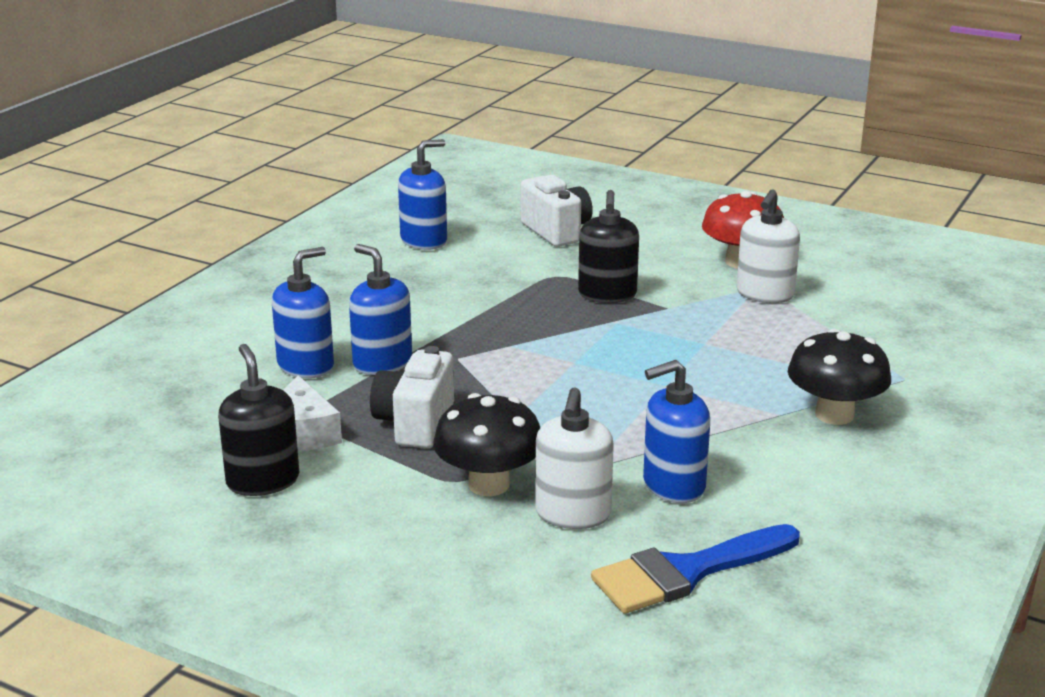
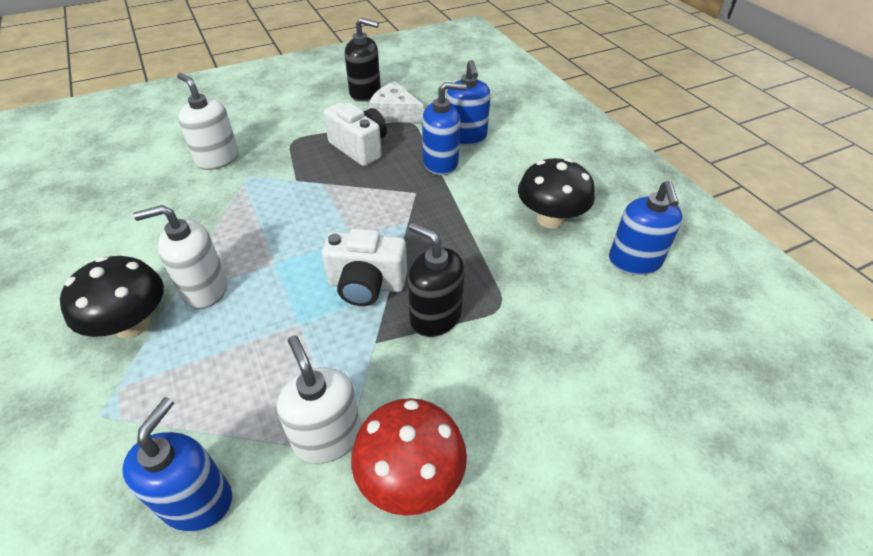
camera: 125 degrees right, 20 degrees up
black mushroom [433,393,540,496] -> black mushroom moved to [518,158,595,229]
white camera [521,175,593,247] -> white camera moved to [322,228,407,306]
blue brush [591,524,800,614] -> none
blue soap dispenser [643,360,710,503] -> blue soap dispenser moved to [122,397,232,531]
none -> white soap dispenser [133,205,227,309]

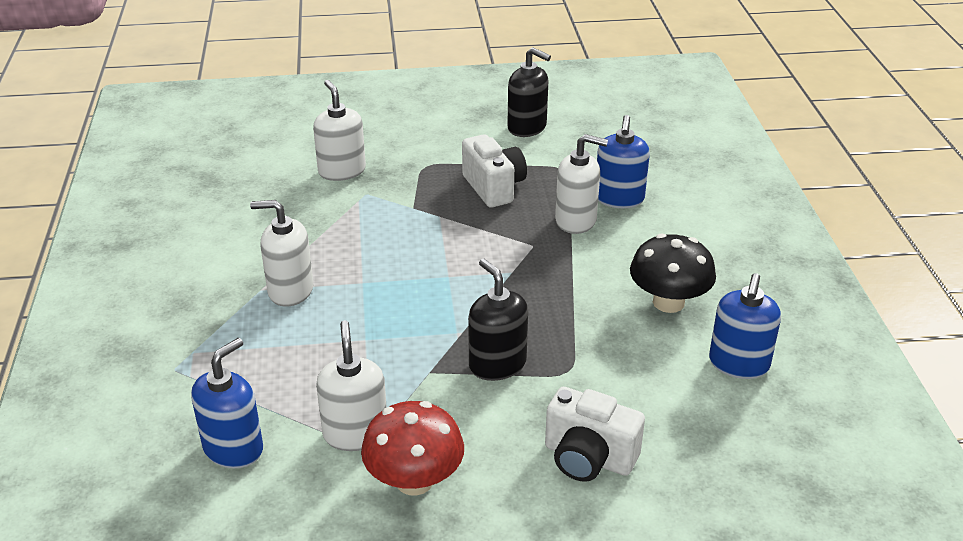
camera: 20 degrees right, 10 degrees down
black mushroom [60,256,164,338] -> none
white camera [322,228,407,306] -> white camera moved to [545,387,645,482]
white cheese [369,81,424,123] -> none
blue soap dispenser [422,82,466,175] -> white soap dispenser [555,134,608,234]

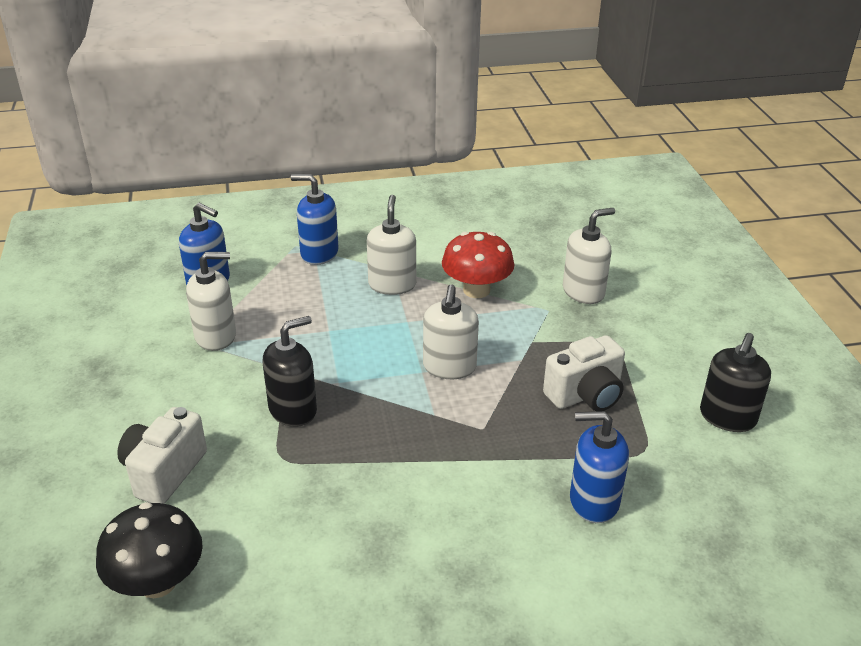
camera: 85 degrees right, 0 degrees up
red mushroom [361,401,464,496] -> red mushroom moved to [442,232,514,298]
white soap dispenser [555,134,608,234] -> white soap dispenser moved to [423,284,479,379]
black mushroom [630,233,716,313] -> black mushroom moved to [96,502,203,598]
blue soap dispenser [709,273,781,379] -> blue soap dispenser moved to [291,174,338,265]

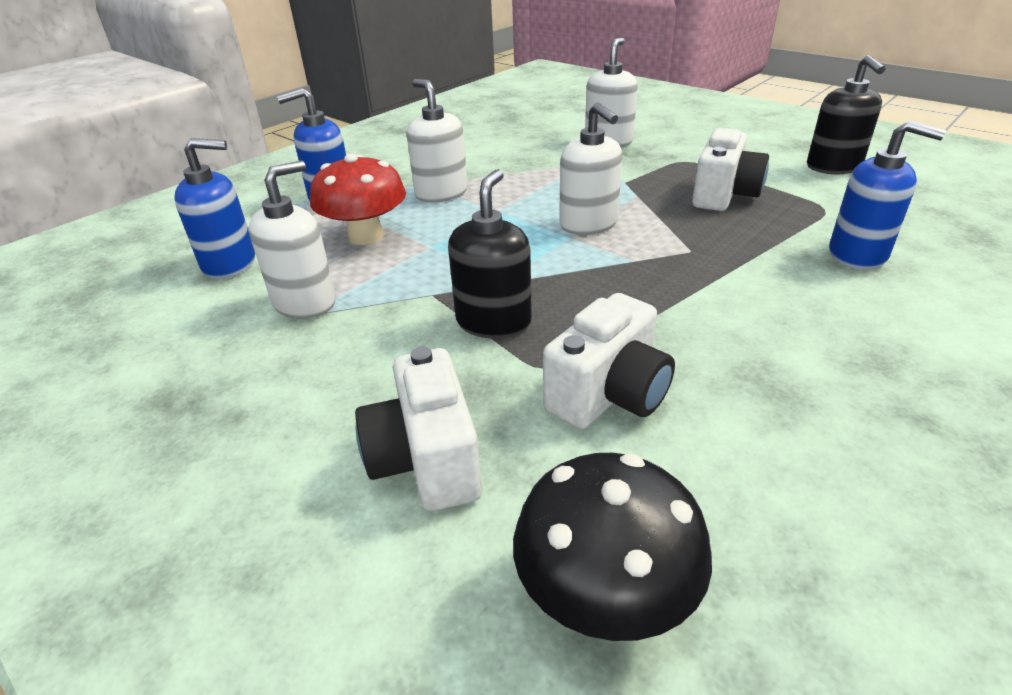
camera: 35 degrees left, 0 degrees up
red mushroom [442,232,514,298] -> red mushroom moved to [310,154,406,245]
blue soap dispenser [570,411,629,523] -> blue soap dispenser turned 120 degrees counterclockwise [829,121,946,270]
none -> white camera [543,293,675,429]

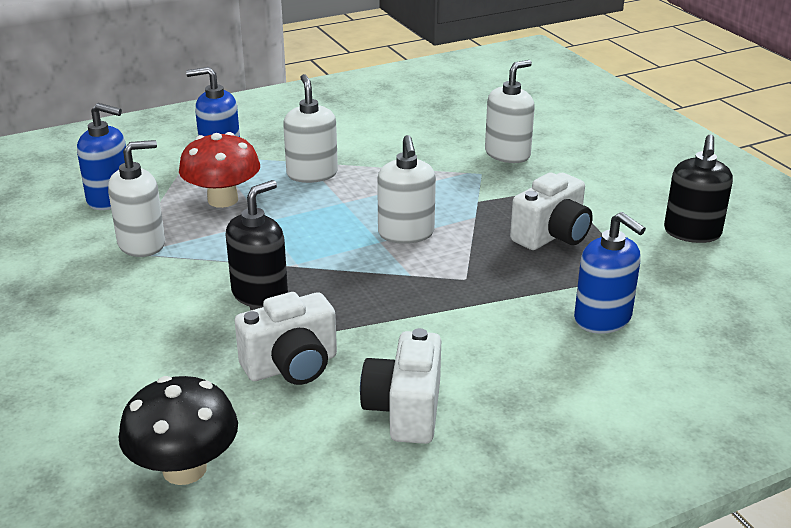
camera: 20 degrees right, 5 degrees down
white camera [355,346,482,511] -> white camera moved to [360,328,441,444]

